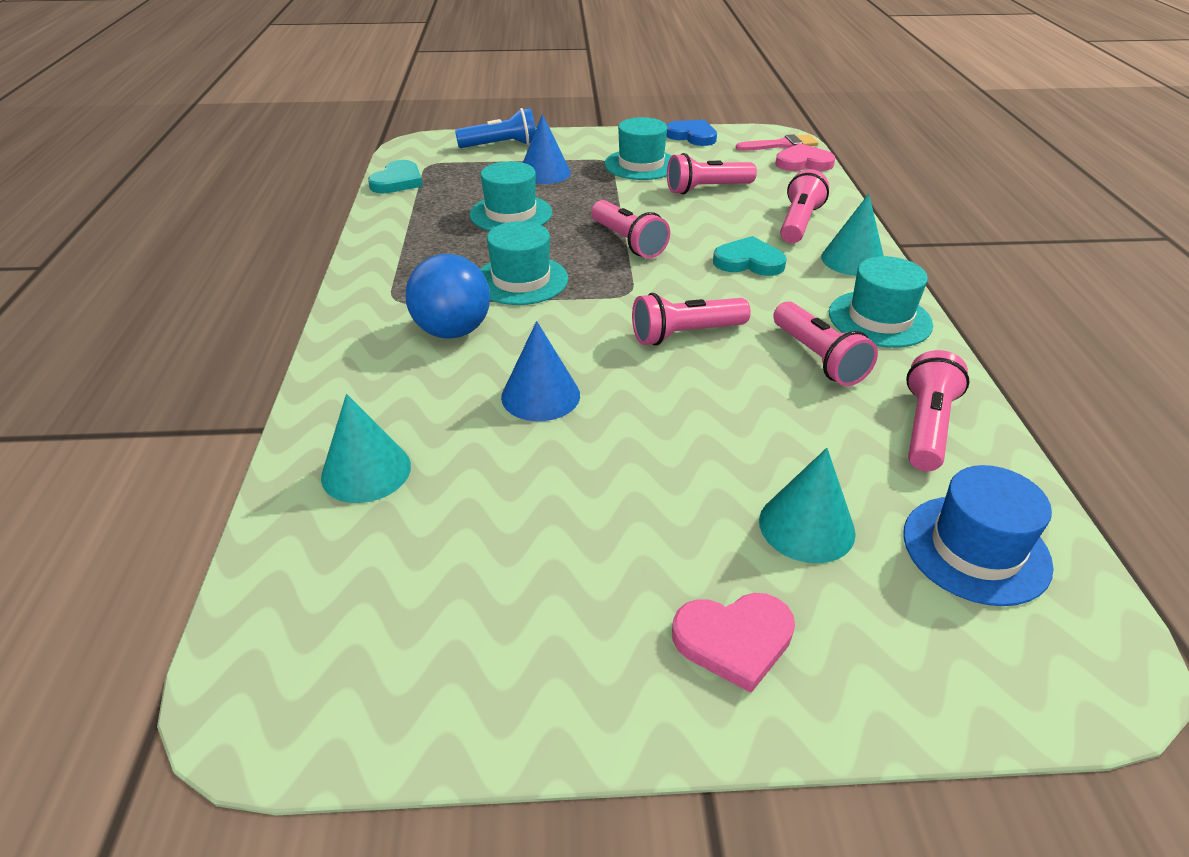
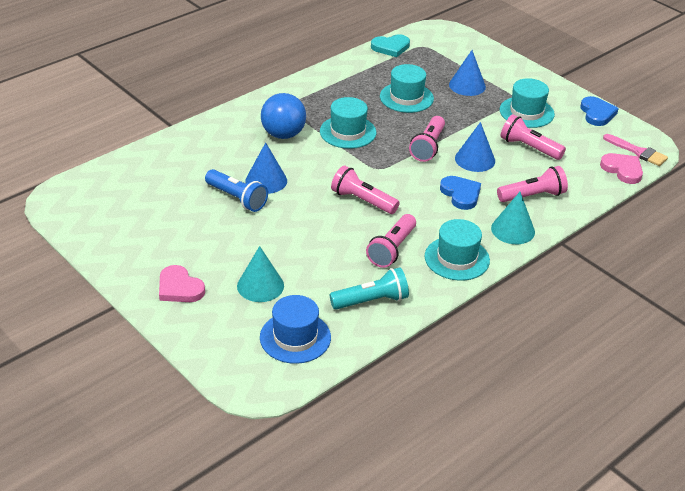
camera: 50 degrees right, 0 degrees up
turquoise cone [321,394,411,503] -> none
blue flashlight [455,108,536,148] -> blue flashlight moved to [205,169,268,212]
turquoise heart [713,236,787,276] -> blue heart [440,176,481,210]
pink flashlight [906,350,970,471] -> turquoise flashlight [330,267,409,310]
none -> blue cone [455,122,495,172]

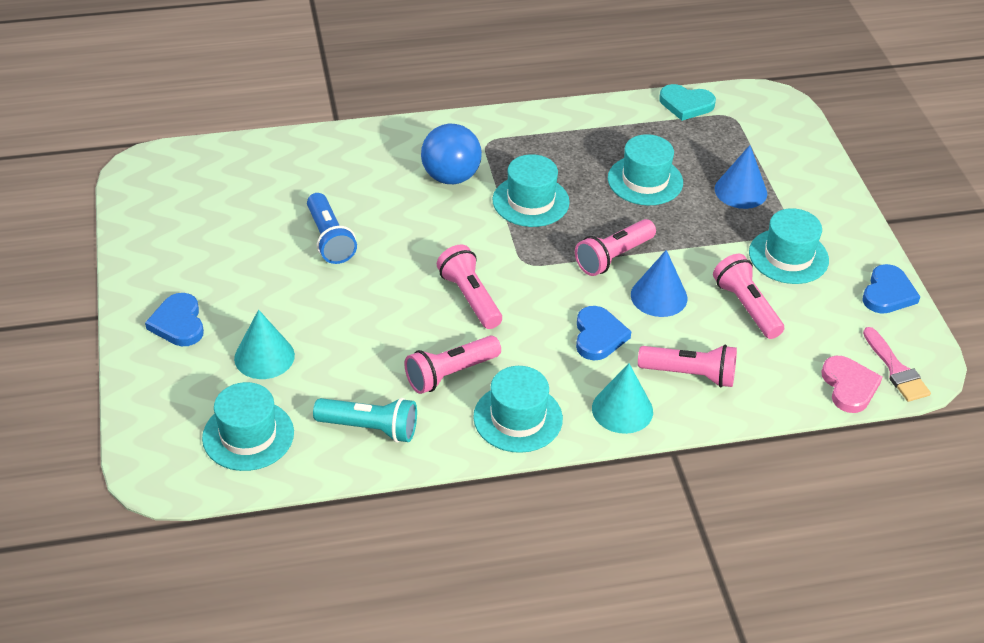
camera: 30 degrees right, 5 degrees up
pink heart [159,265,205,302] -> blue heart [145,293,204,346]
blue cone [245,142,287,194] -> none
blue hat [260,295,331,364] -> turquoise hat [202,382,294,471]

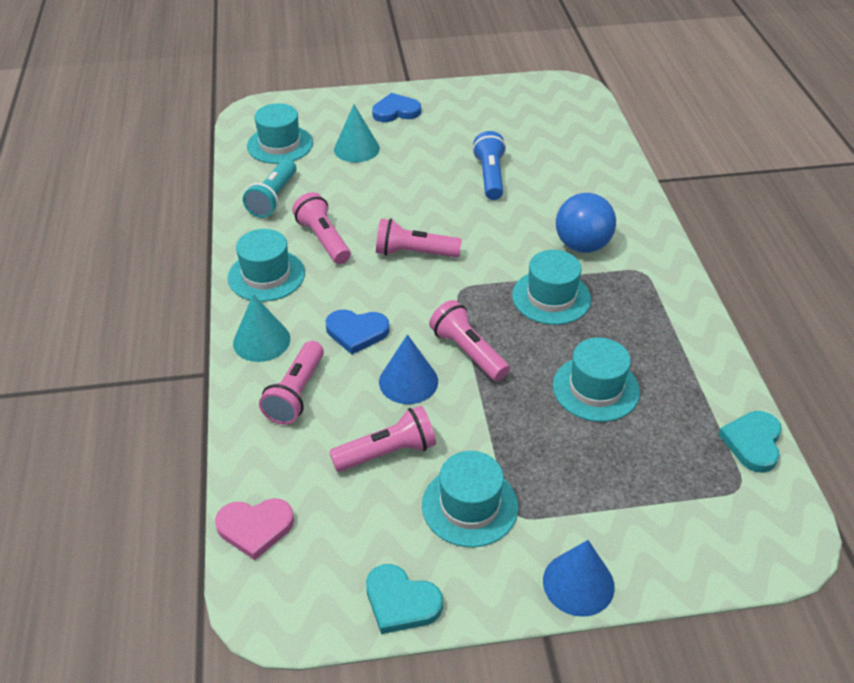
camera: 95 degrees right, 0 degrees up
blue flashlight [307,193,357,264] -> blue flashlight turned 105 degrees clockwise [472,131,506,200]
pink flashlight [437,244,502,329] -> pink flashlight turned 150 degrees counterclockwise [376,219,462,258]
blue cone [714,145,767,209] -> blue cone moved to [543,540,615,617]
blue heart [862,264,920,314] -> turquoise heart [366,564,443,634]
pink brush [863,327,931,402] -> none

